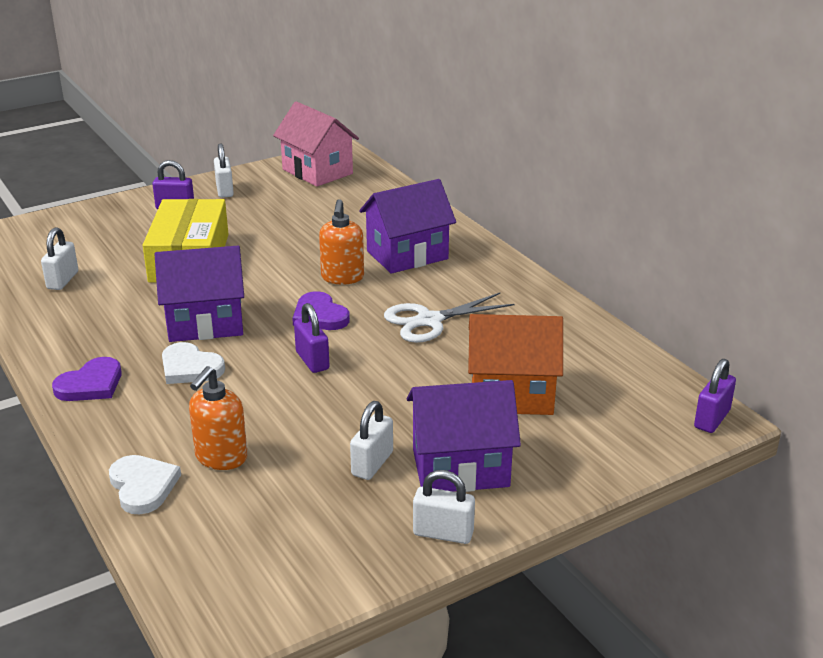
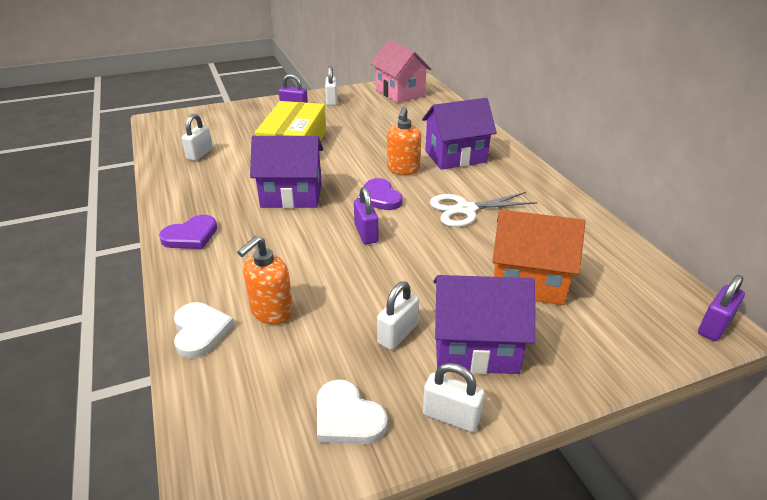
camera: 10 degrees right, 5 degrees up
white heart [162,342,225,384] -> white heart moved to [317,379,388,444]

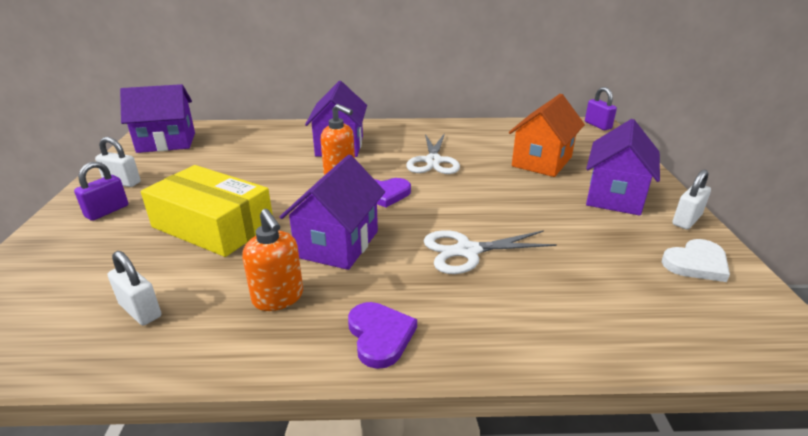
camera: 70 degrees left, 5 degrees down
white heart [174,302,235,358] -> none
orange soap dispenser [237,236,293,324] -> orange soap dispenser moved to [242,209,303,311]
purple padlock [354,187,378,244] -> none
pink house [370,40,431,103] -> purple house [120,84,195,153]
white padlock [377,281,419,350] -> none
none -> white scissors [424,230,557,274]

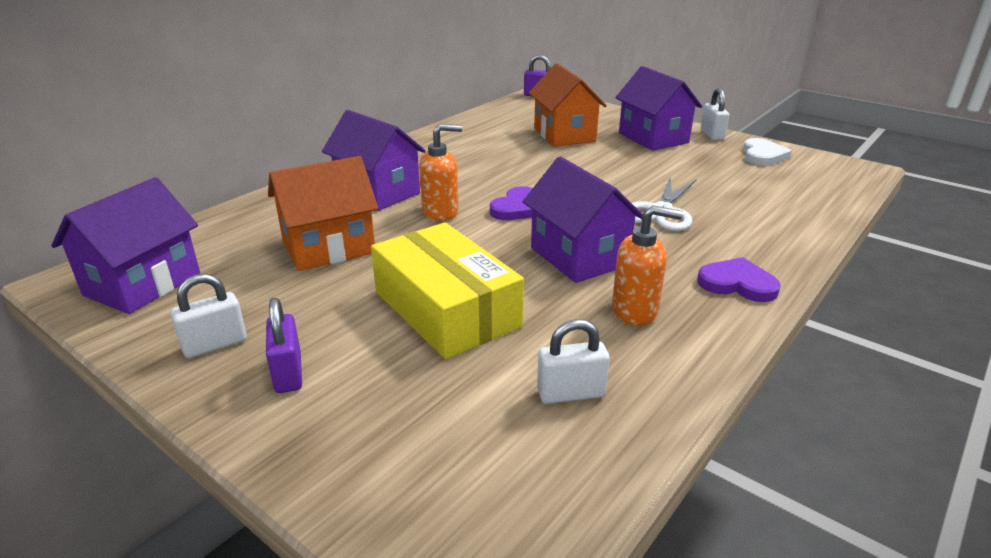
camera: 50 degrees left, 0 degrees up
yellow box [141,165,273,257] -> yellow box turned 75 degrees clockwise [371,222,524,359]
white scissors [406,133,460,174] -> none
none -> orange house [268,156,378,271]

